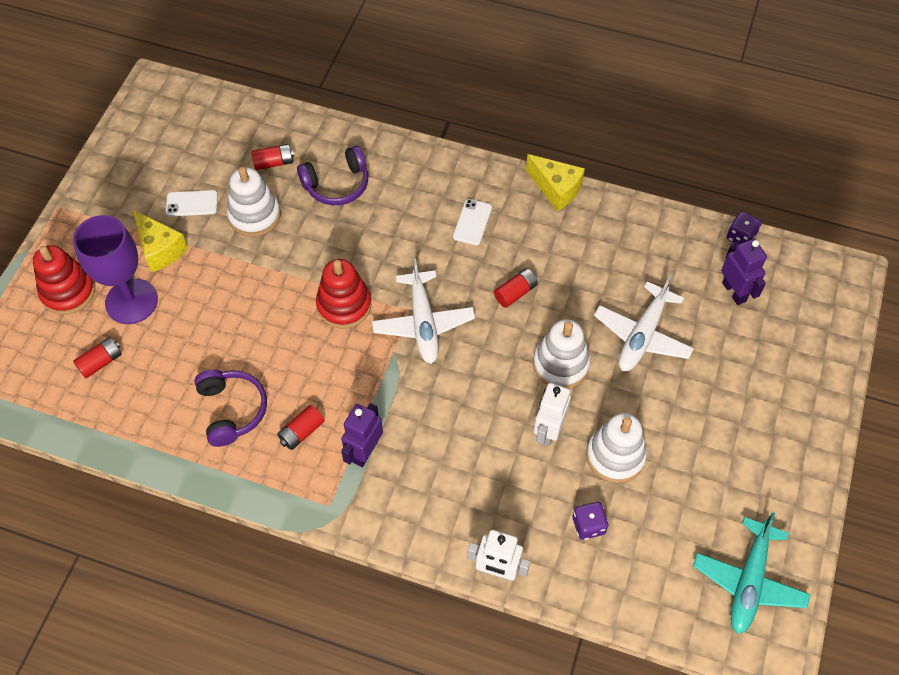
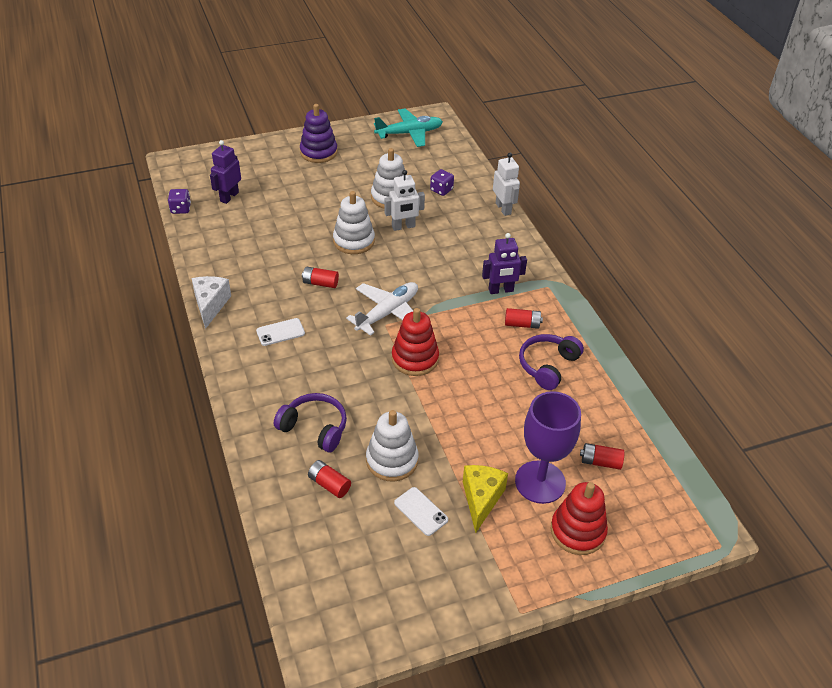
camera: 130 degrees left, 15 degrees down
yellow cheese [526,154,585,211] -> white cheese [192,276,231,329]
white plane [594,275,694,371] -> none
none -> purple stacking toy [300,104,338,163]

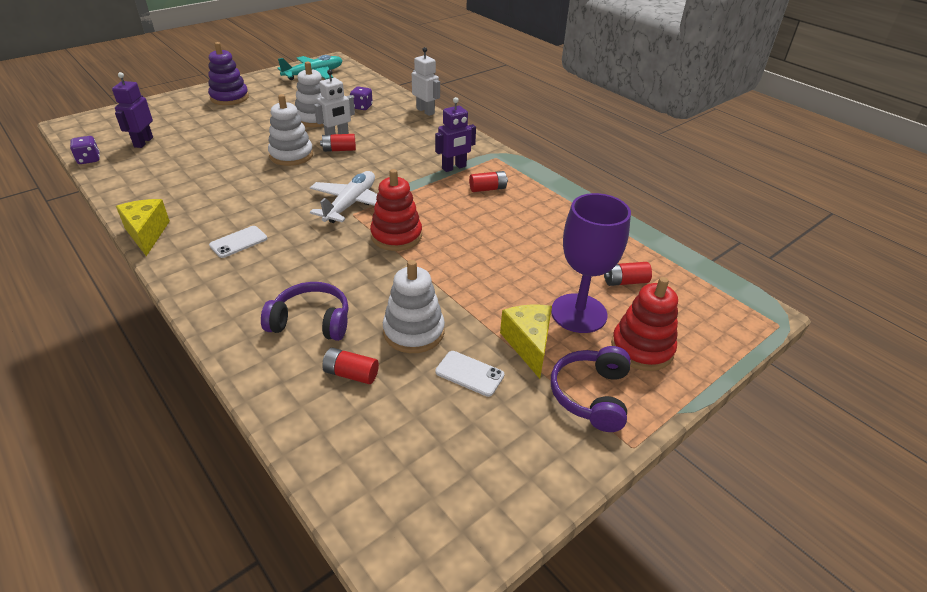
camera: 20 degrees left, 5 degrees down
white cheese [192,276,231,329] -> yellow cheese [116,199,170,256]
red battery [302,267,339,288] -> red battery moved to [320,134,356,152]
purple headphones [519,334,584,390] -> purple headphones moved to [551,346,631,432]

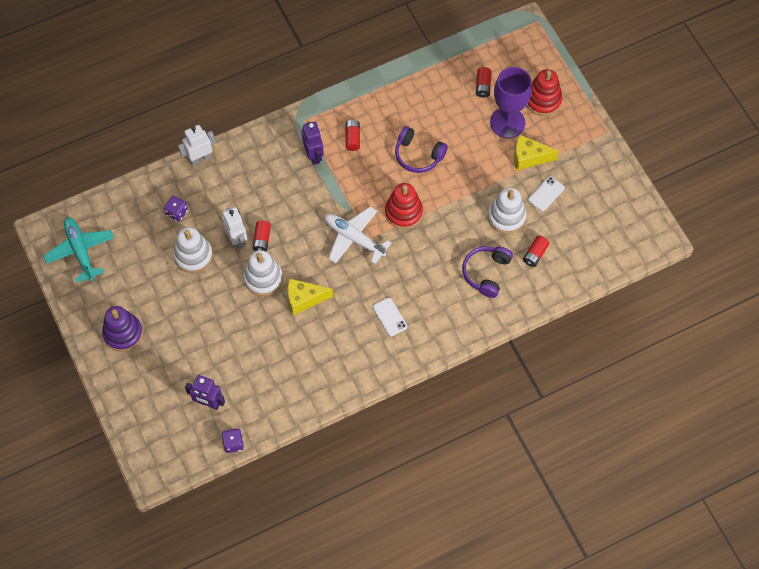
camera: 75 degrees left, 25 degrees up
yellow cheese [116,199,170,256] -> yellow cheese moved to [288,278,333,316]
purple headphones [551,346,631,432] -> purple headphones moved to [395,126,448,173]

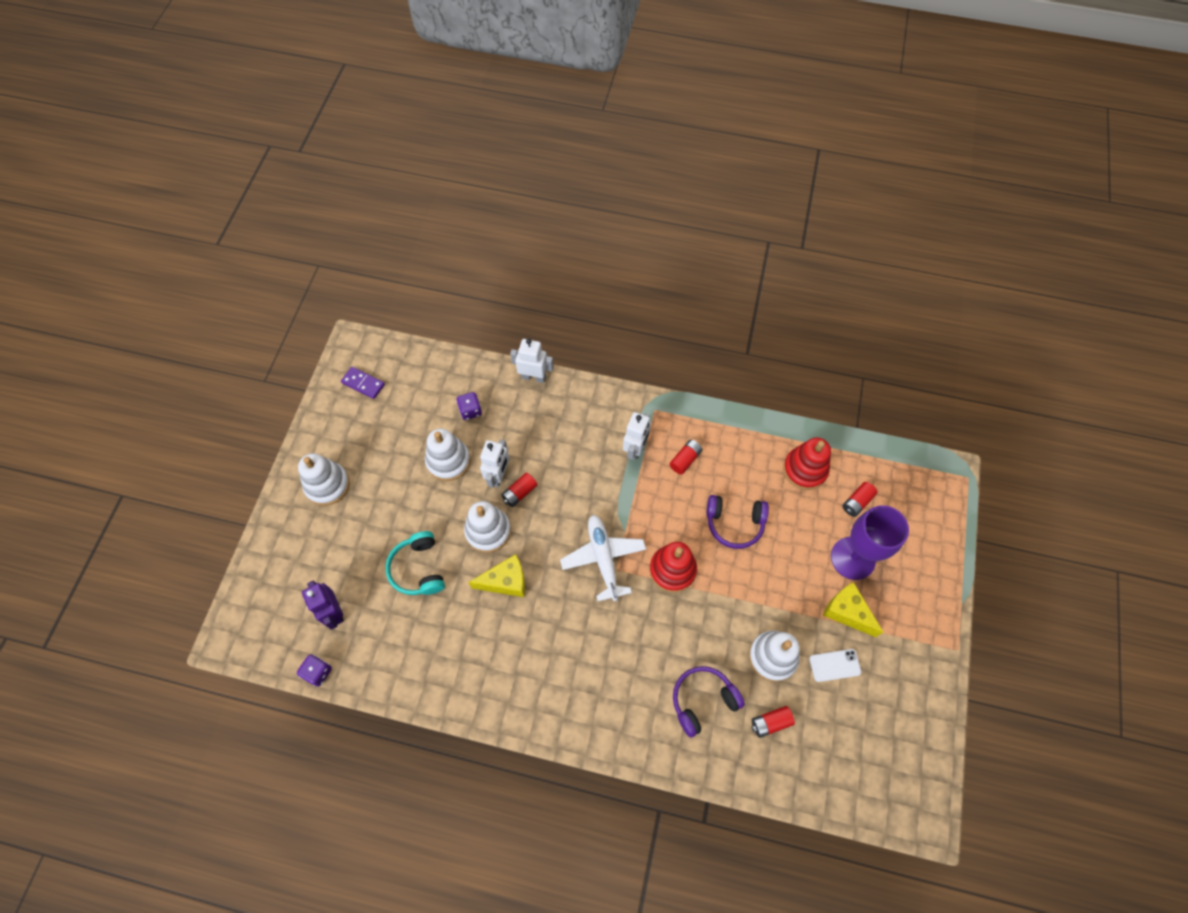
camera: 40 degrees right, 0 degrees up
turquoise plane [44,217,114,283] -> purple domino [341,367,385,399]
purple stacking toy [102,306,143,352] -> white stacking toy [298,453,350,506]
yellow cheese [288,278,333,316] -> yellow cheese turned 135 degrees clockwise [468,554,525,597]
purple robot [302,122,324,165] -> white robot [623,412,651,461]
white phone [373,298,407,337] -> none
purple headphones [395,126,448,173] -> purple headphones turned 60 degrees counterclockwise [707,495,769,549]
red stacking toy [526,69,562,116] -> red stacking toy moved to [783,437,831,490]
none -> turquoise headphones [385,531,445,595]

